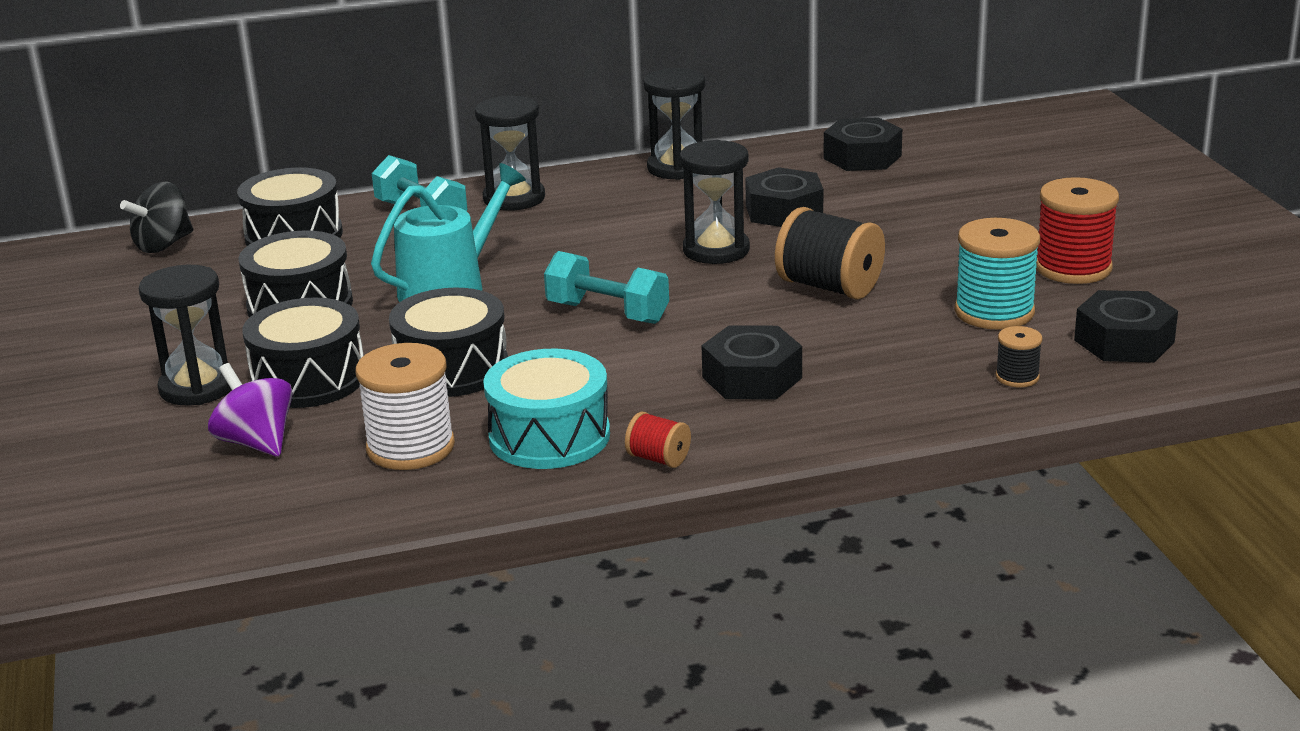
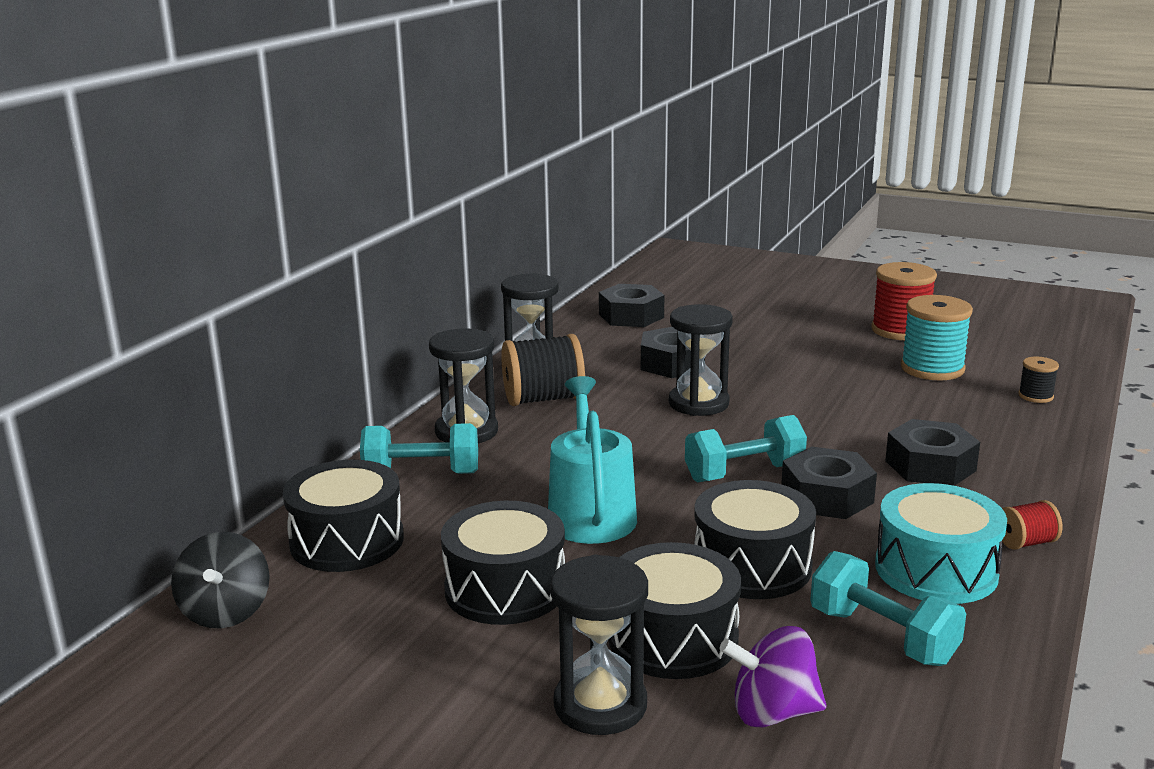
camera: 50 degrees left, 5 degrees down
white spool [356,343,455,470] -> turquoise dumbbell [810,551,966,666]
black spool [775,207,885,300] -> black spool moved to [501,334,585,406]
black nut [1074,290,1178,363] -> black nut moved to [781,447,877,519]

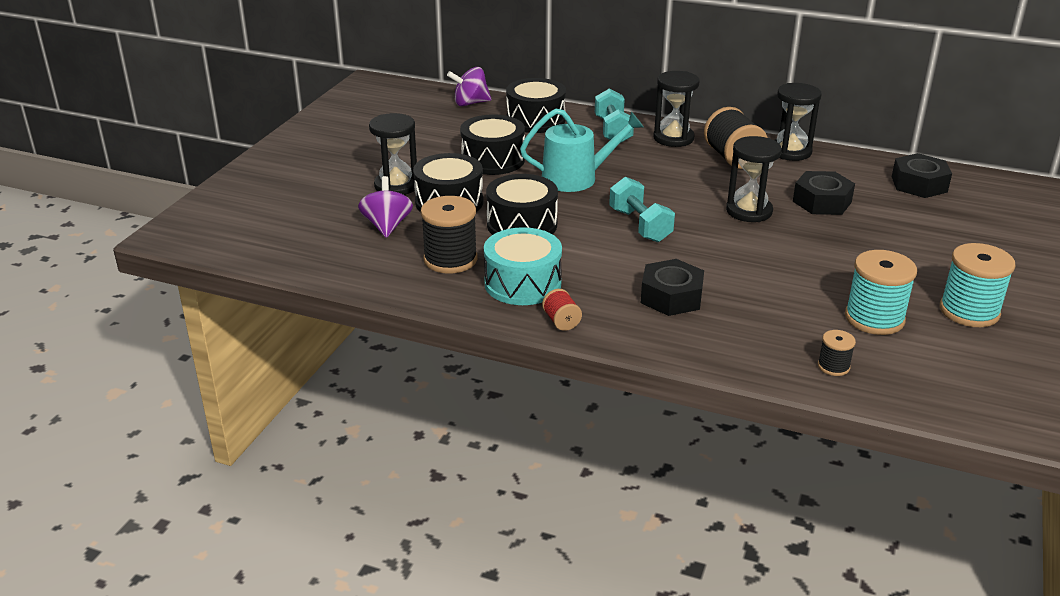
camera: 85 degrees right, 10 degrees up
black spinning top [171,532,270,628] -> purple spinning top [447,67,491,106]
black nut [781,447,877,519] -> none
turquoise dumbbell [810,551,966,666] -> black spool [421,196,477,274]
red spool [871,262,937,340] -> turquoise spool [940,243,1015,327]

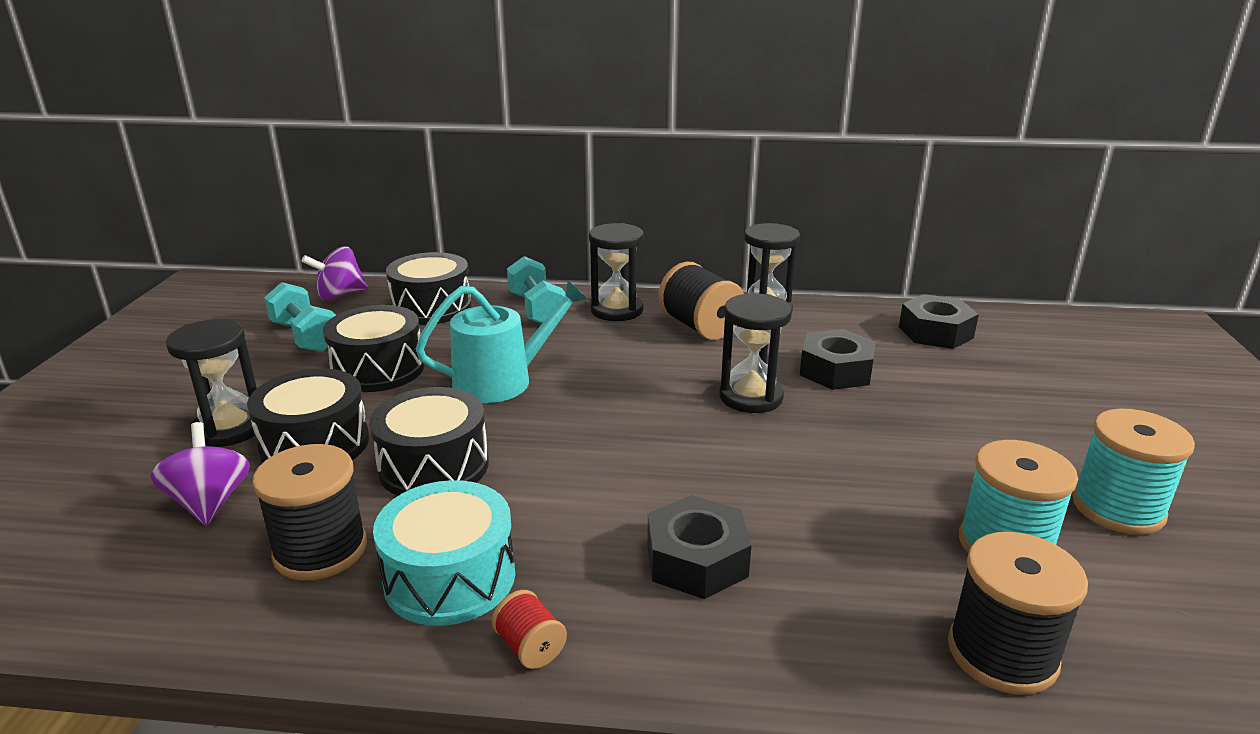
camera: 15 degrees left, 5 degrees down
turquoise dumbbell [609,177,675,242] -> turquoise dumbbell moved to [264,282,336,352]
black spool [818,330,856,376] -> black spool [948,532,1088,695], size x1.96

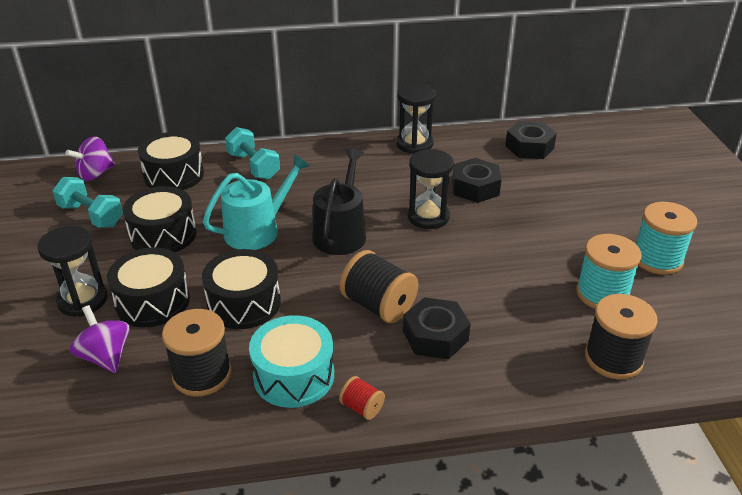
camera: 15 degrees left, 10 degrees up
black hourglass [589,223,644,321] -> none
black spool [658,262,744,340] -> black spool moved to [340,250,418,323]
none -> black watering can [312,148,366,255]

